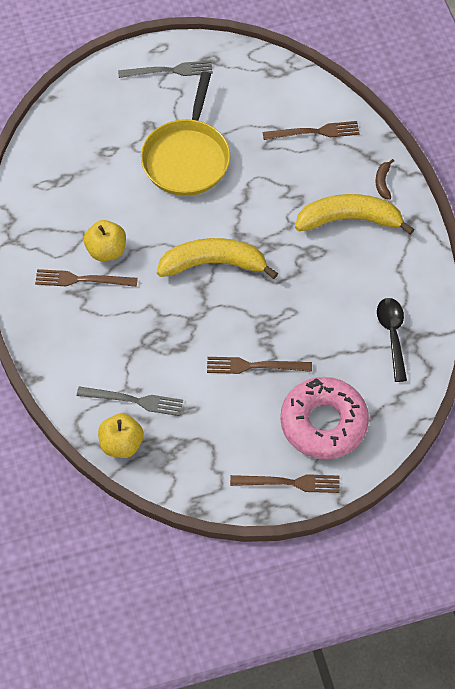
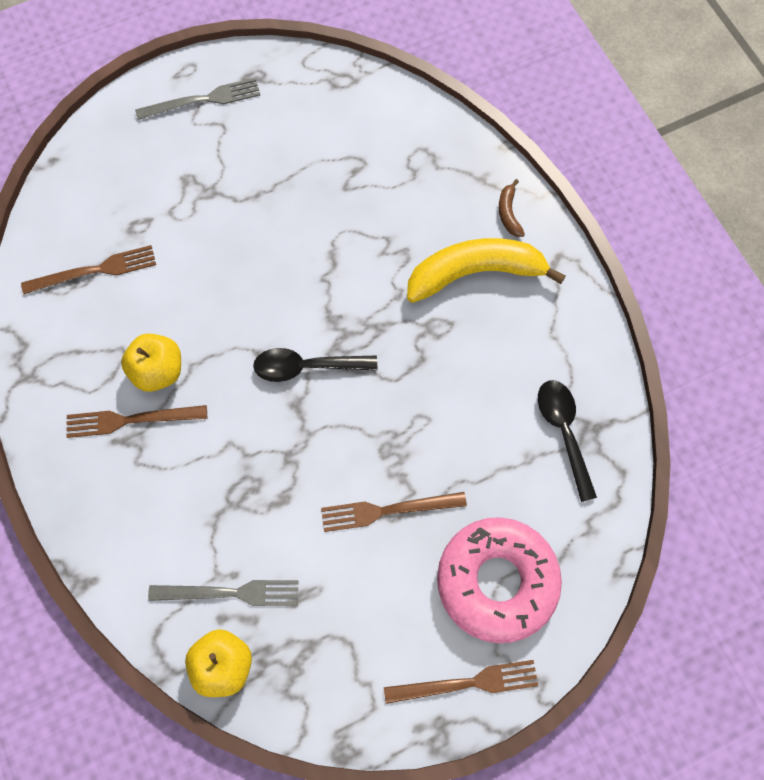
camera: 10 degrees left, 10 degrees up
yellow pan [141,72,231,196] -> none
yellow banana [157,238,278,279] -> black spoon [253,348,377,382]
brown fork [263,121,359,140] -> brown fork moved to [21,245,156,294]

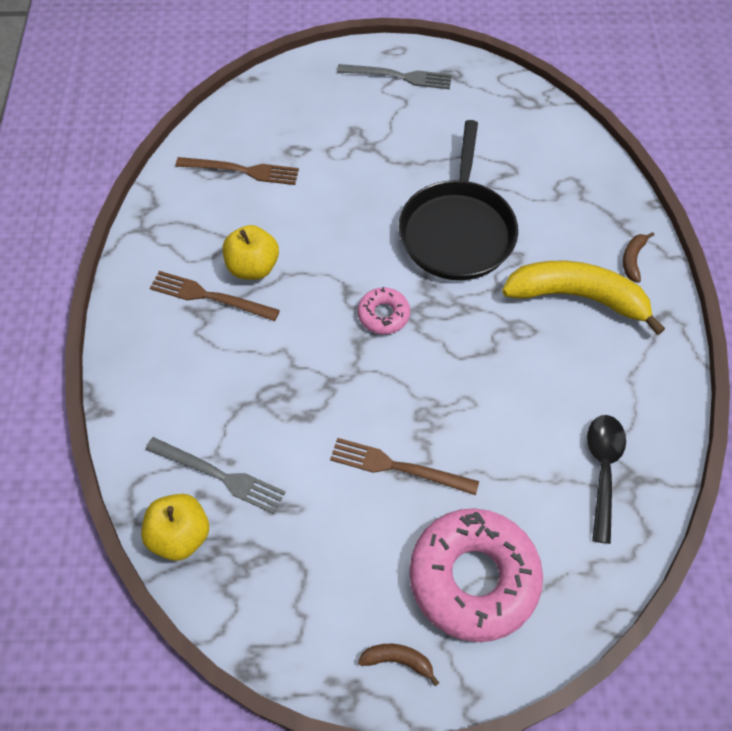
camera: 25 degrees right, 10 degrees down
black spoon [253,348,377,382] -> pink donut [358,287,410,334]
brown fork [384,660,538,704] -> brown banana [358,644,439,686]
none -> black pan [398,120,518,280]

